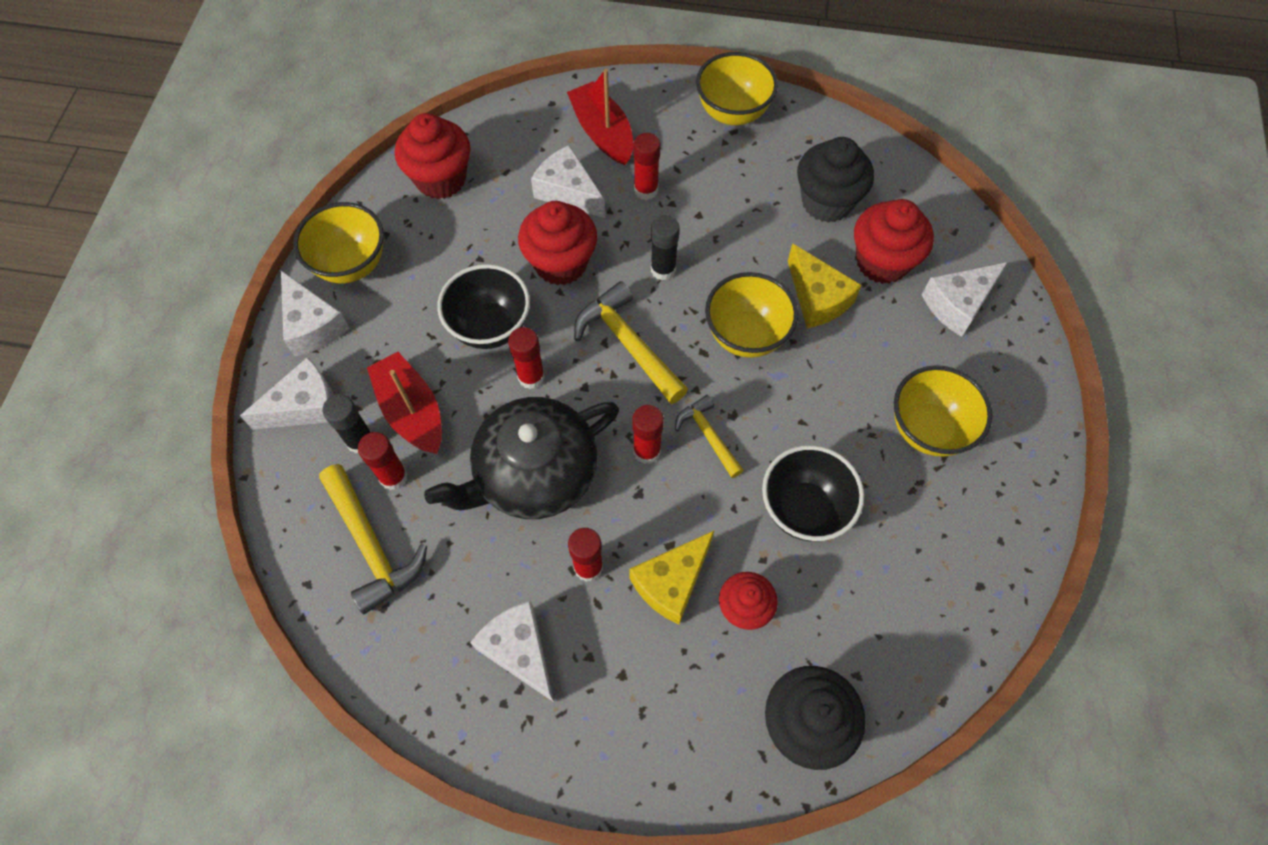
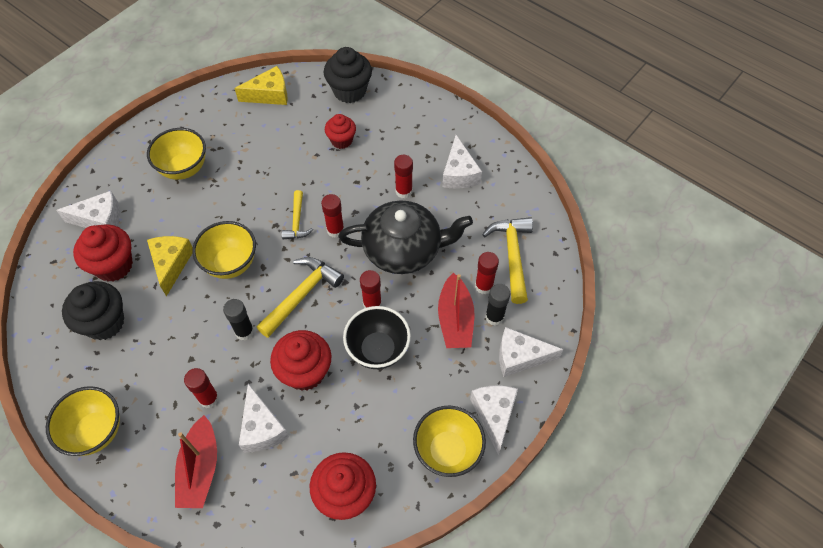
camera: 150 degrees left, 5 degrees down
yellow hammer [574,281,688,404] -> yellow hammer turned 135 degrees counterclockwise [256,257,344,338]
yellow cheese [629,531,714,625] -> yellow cheese moved to [235,66,288,105]
black bowl [762,445,864,541] -> none

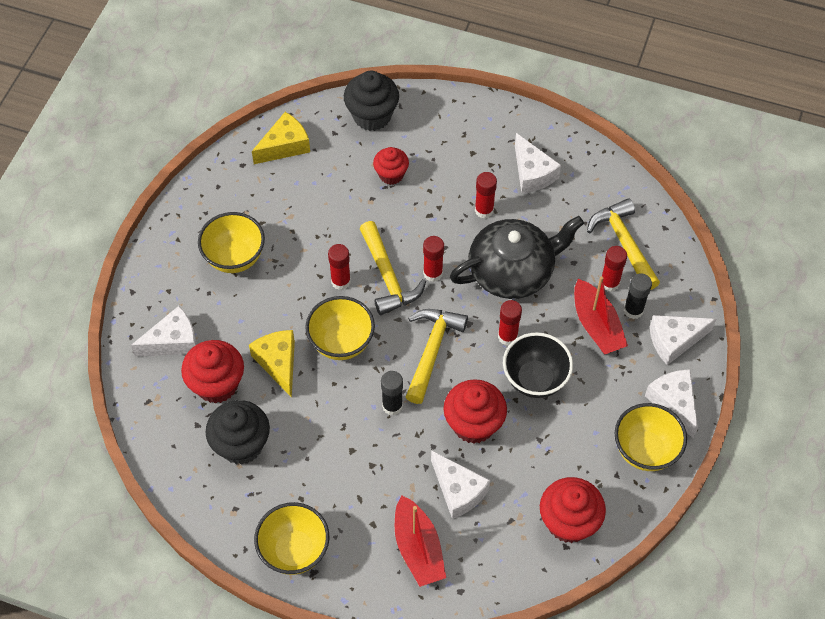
camera: 20 degrees left, 0 degrees up
red glue stick [184,368,219,408] -> red glue stick moved to [328,244,351,290]
yellow hammer [282,190,313,239] -> yellow hammer [360,221,426,315], size x1.64

